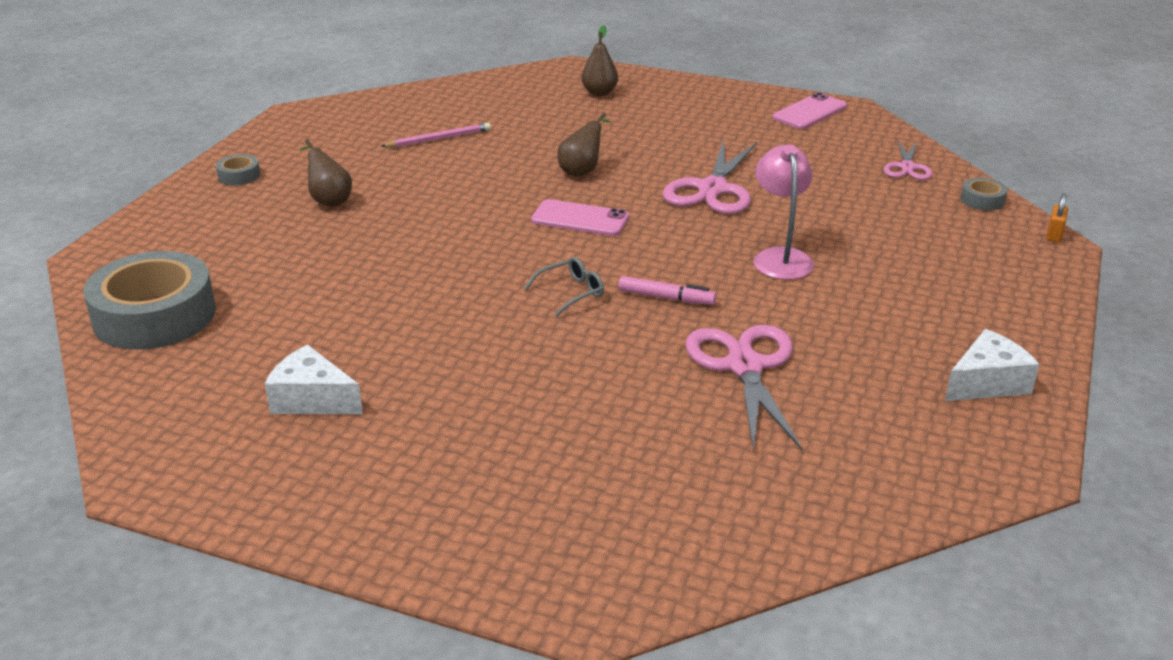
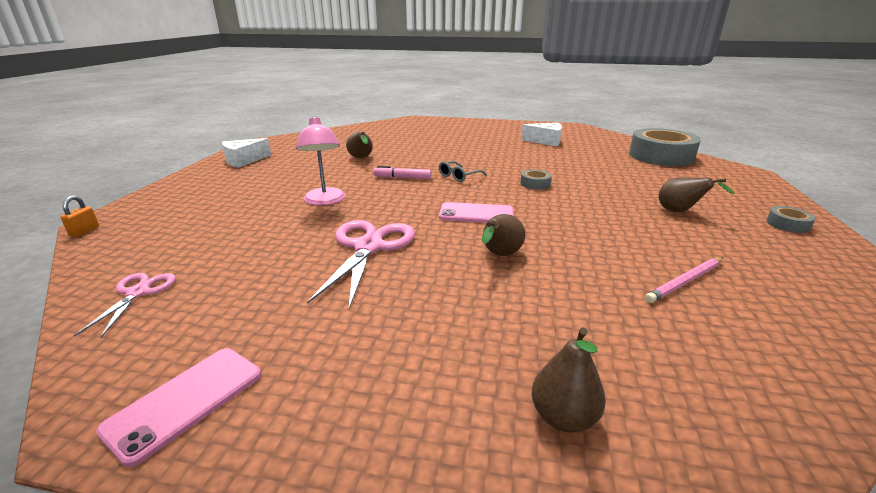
camera: 170 degrees right, 5 degrees down
pink scissors [685,325,803,452] -> brown pear [346,131,373,158]
grey tape [961,177,1008,211] -> grey tape moved to [520,169,552,190]

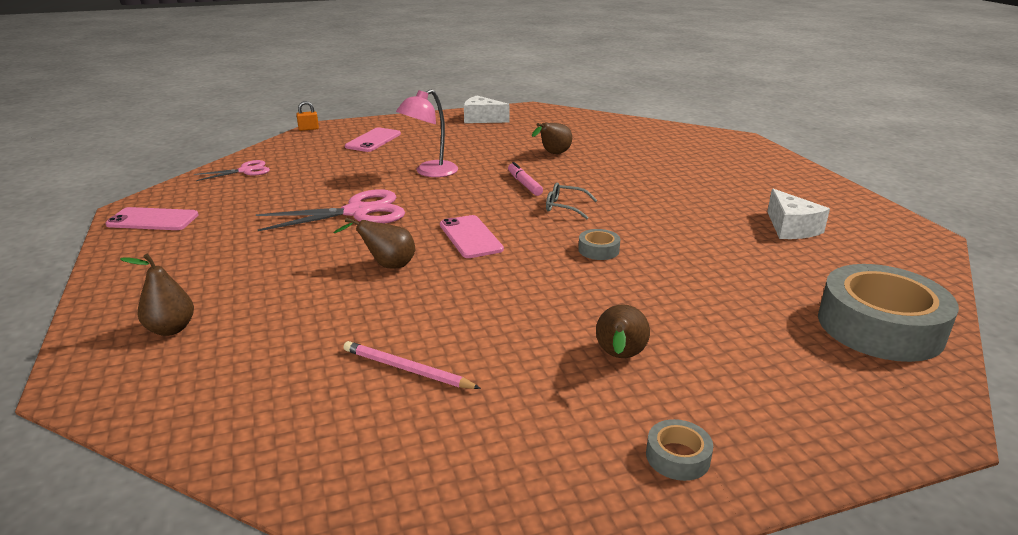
camera: 60 degrees right, 0 degrees up
none -> pink phone [345,127,401,152]

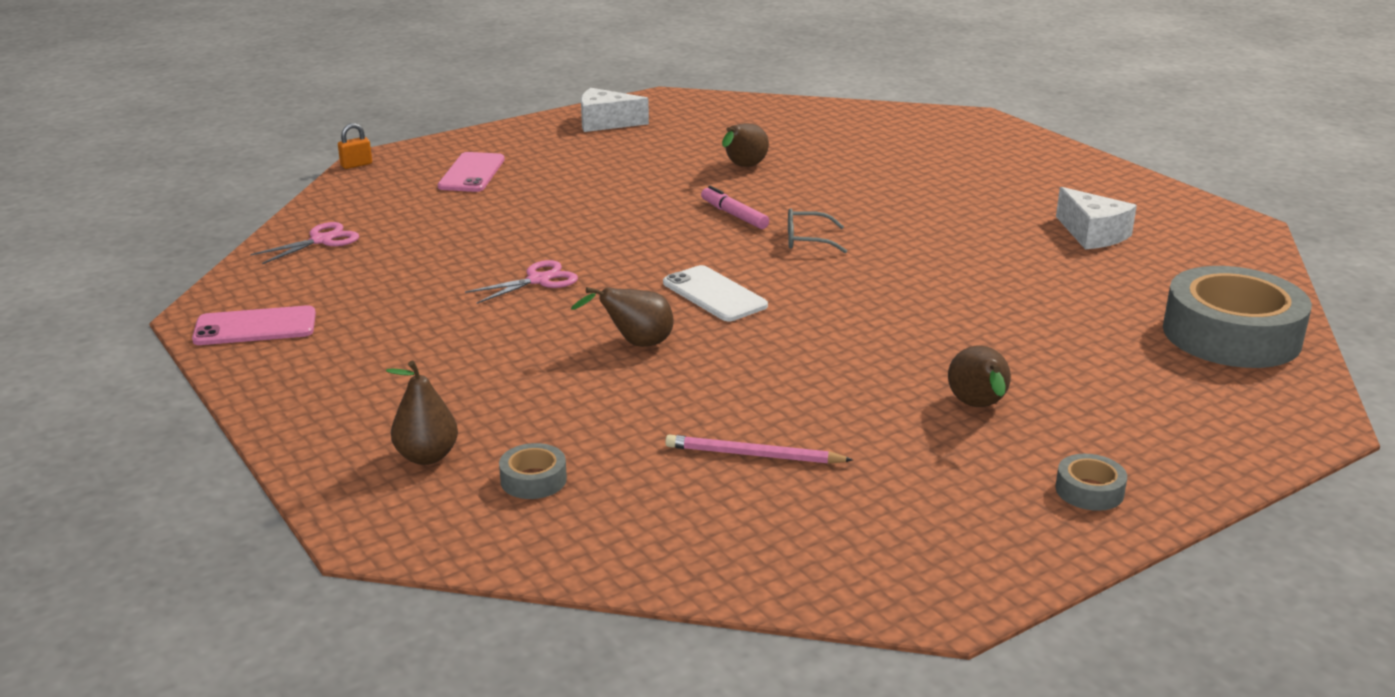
camera: 15 degrees left, 0 degrees up
pink scissors [256,189,405,231] -> pink scissors [465,260,578,304], size x0.56
pink lamp [396,89,458,177] -> none
pink phone [440,215,504,258] -> white phone [663,265,768,321]
grey tape [578,229,620,260] -> grey tape moved to [499,443,567,499]

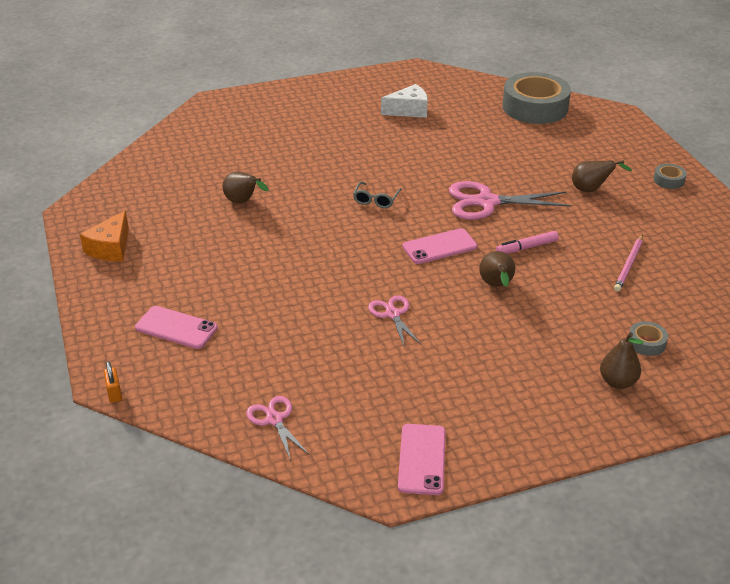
camera: 75 degrees left, 10 degrees up
white cheese [581,88,649,132] -> orange cheese [80,210,129,261]
white phone [663,265,768,321] -> pink phone [403,228,477,264]
pink marker [701,186,769,229] -> pink marker moved to [496,231,558,254]
none -> pink scissors [449,181,572,220]

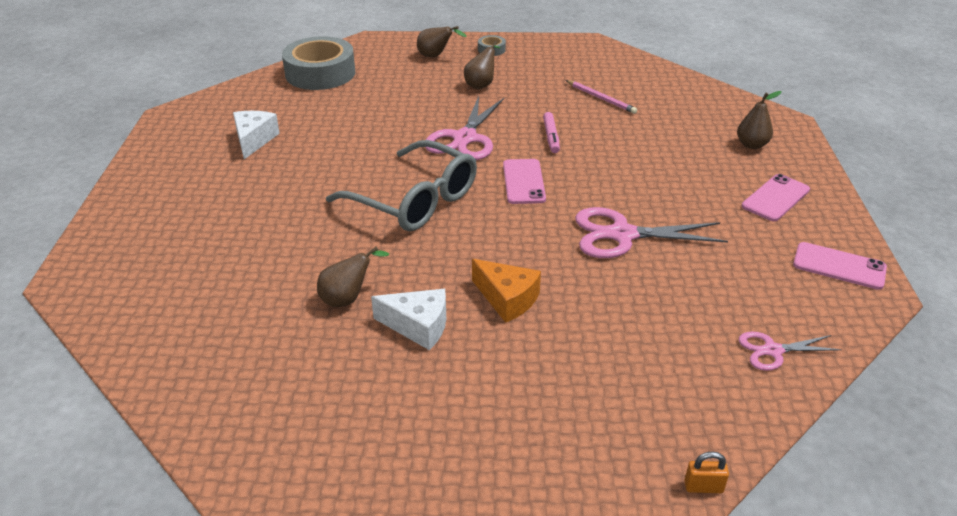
camera: 70 degrees left, 0 degrees up
orange cheese [80,210,129,261] -> orange cheese moved to [472,259,541,323]
pink phone [135,306,218,349] -> pink phone moved to [742,174,810,221]
grey glasses [353,182,402,208] -> grey glasses [326,140,477,231], size x2.44
pink scissors [368,295,421,348] -> pink scissors [575,207,728,258], size x1.78
brown pear [479,251,515,287] -> brown pear moved to [417,26,467,57]
grey tape [629,321,668,356] -> none
none -> white cheese [371,289,446,350]

